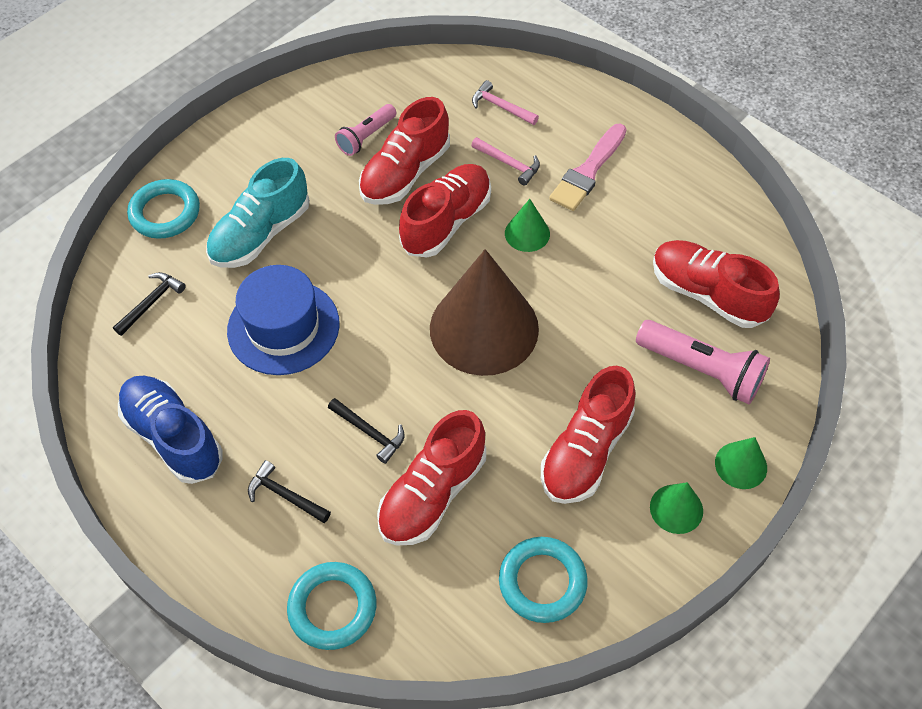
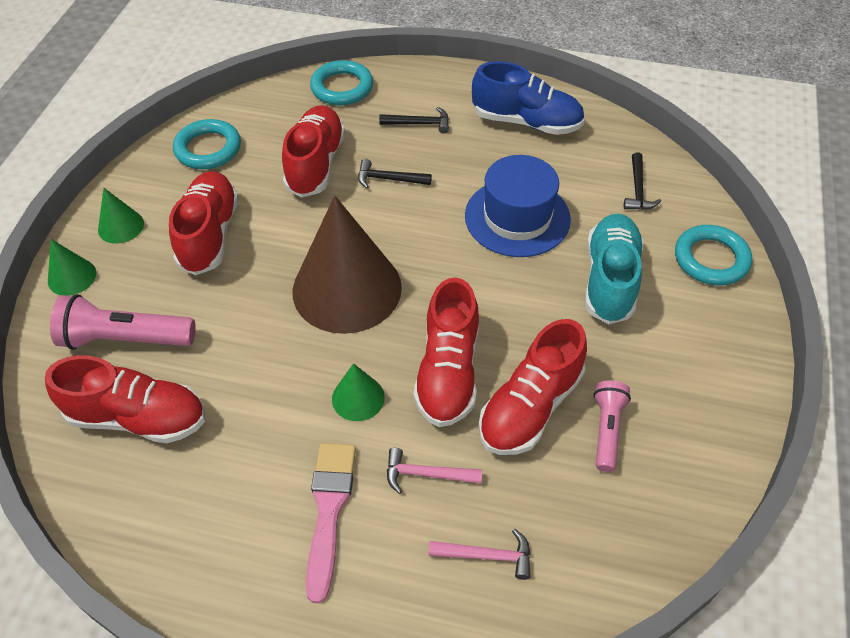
camera: 150 degrees right, 5 degrees down
red shoe [359,97,450,205] -> red shoe turned 150 degrees counterclockwise [479,319,587,455]

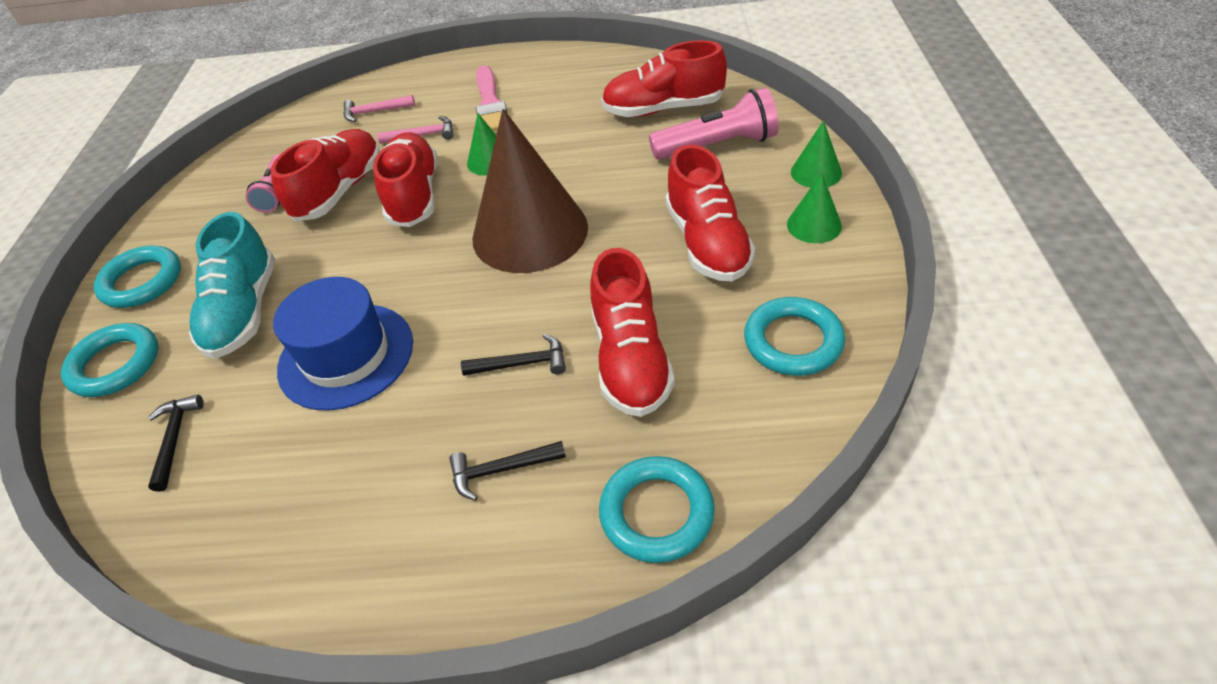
camera: 170 degrees right, 5 degrees down
blue shoe [472,61,585,135] -> none
none -> turquoise ring [93,245,181,308]

